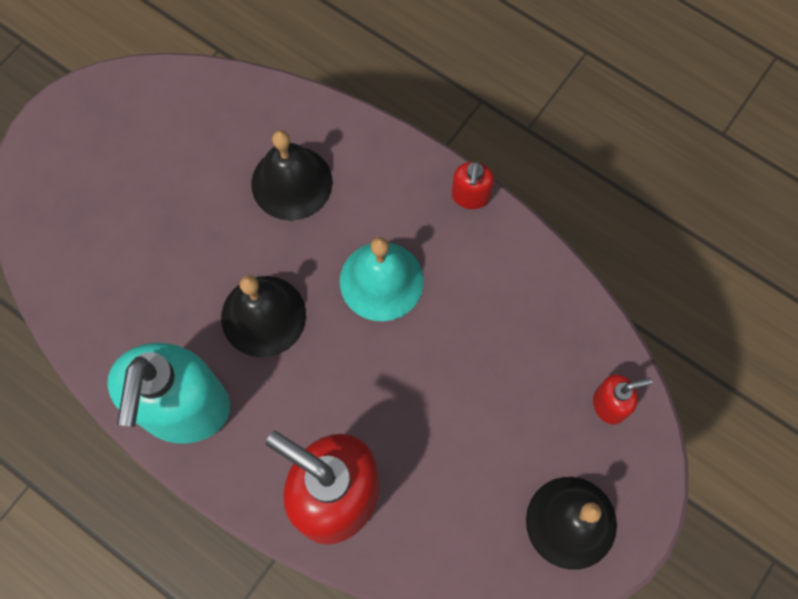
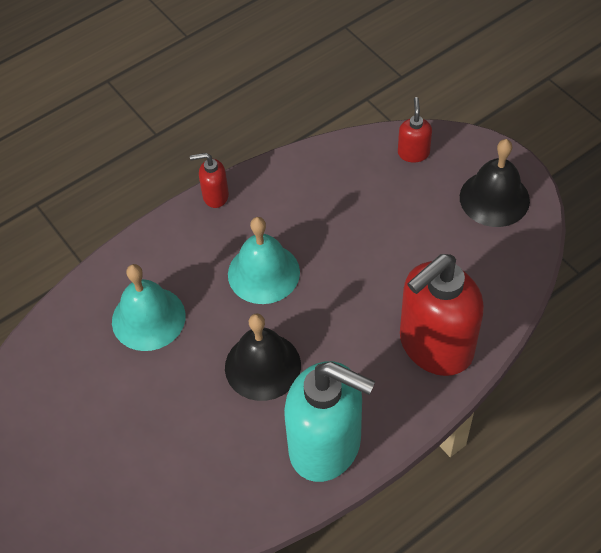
camera: 70 degrees left, 15 degrees down
black bell [251,130,333,221] -> turquoise bell [112,264,186,351]
red soap dispenser [452,161,494,209] -> red soap dispenser turned 150 degrees clockwise [190,153,229,208]

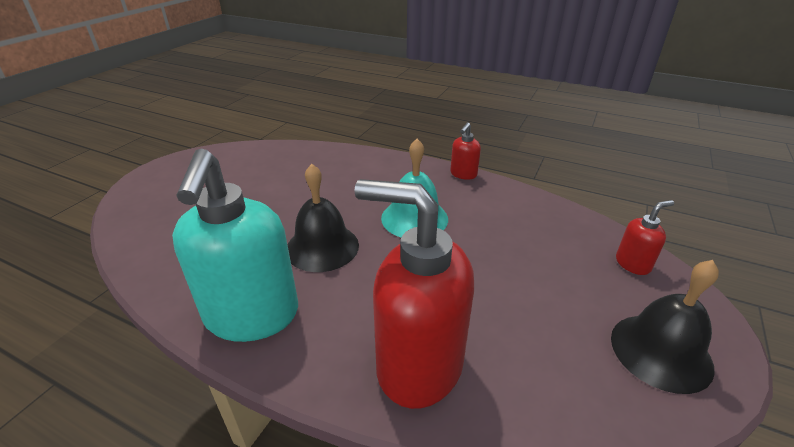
camera: 60 degrees right, 20 degrees down
turquoise bell [112,264,186,351] -> none
red soap dispenser [190,153,229,208] -> red soap dispenser turned 120 degrees counterclockwise [450,122,481,180]

